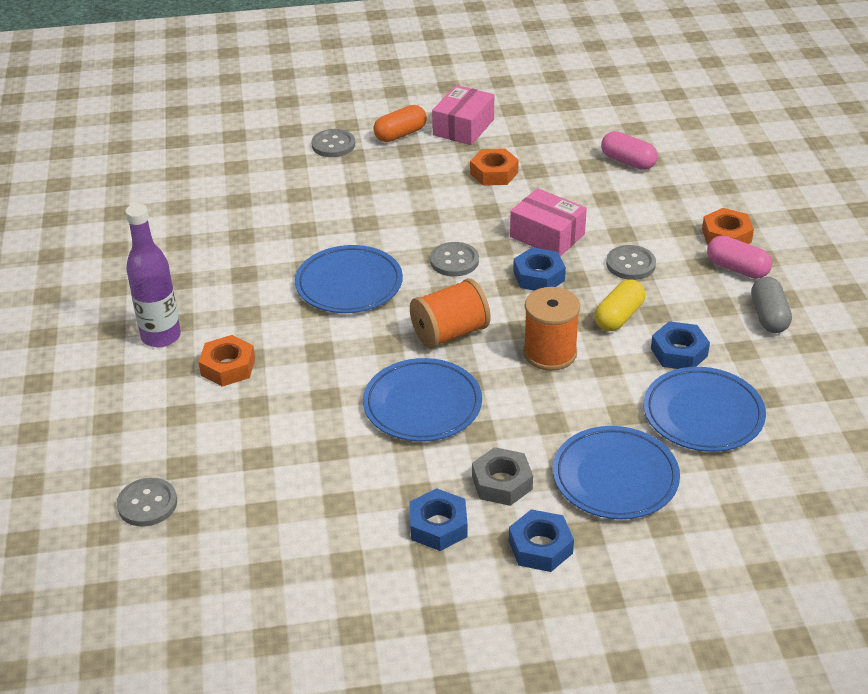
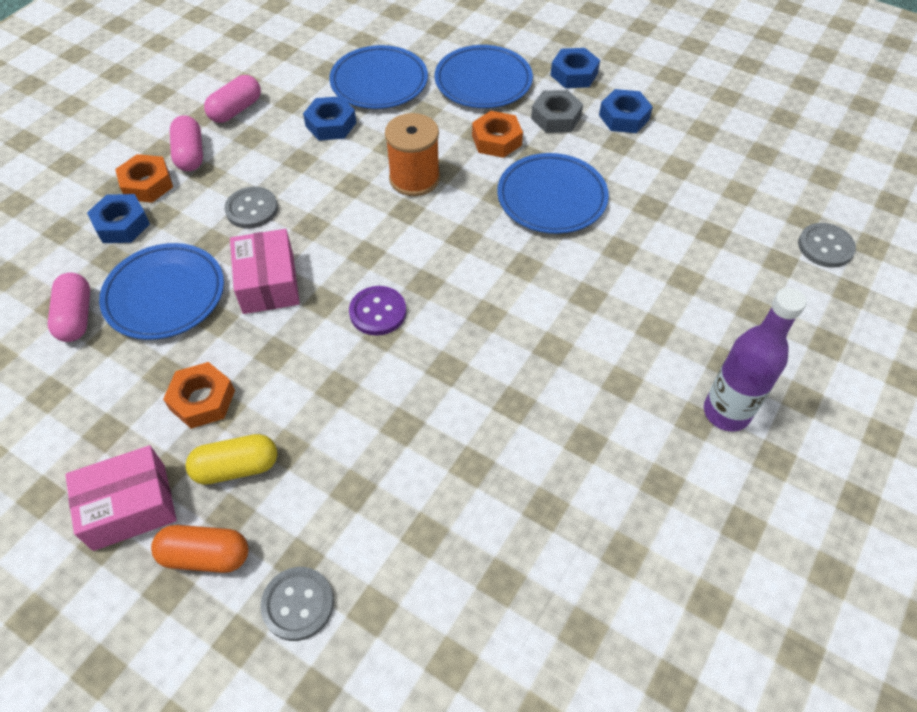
camera: 140 degrees left, 15 degrees up
orange nut [199,335,255,387] -> orange nut moved to [472,111,523,158]
blue plate [295,245,403,313] -> blue plate moved to [99,243,224,340]
orange spool [410,278,491,349] -> none
grey button [430,242,479,277] -> purple button [349,286,406,336]
blue nut [513,247,566,291] -> blue nut moved to [87,194,150,243]
yellow capsule [595,279,645,331] -> yellow capsule moved to [186,434,277,485]
grey capsule [751,277,792,333] -> pink capsule [204,75,261,123]

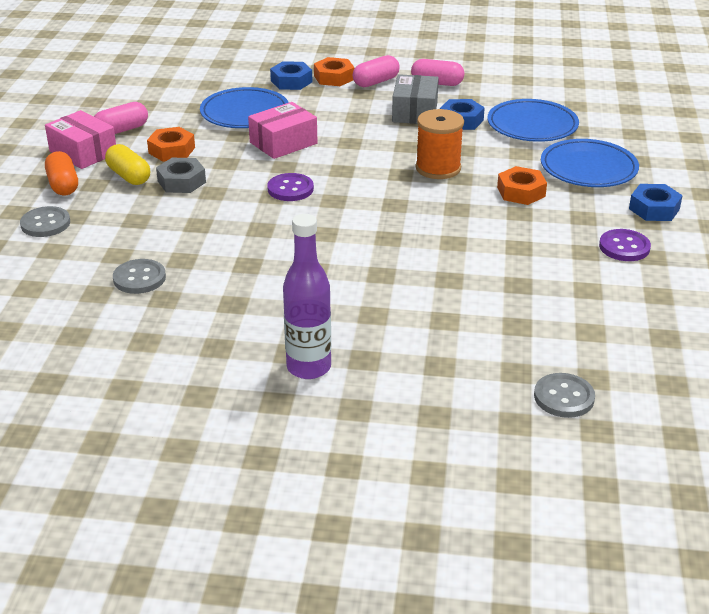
camera: 65 degrees right, 20 degrees down
pink capsule [48,272,90,342] -> pink capsule moved to [94,102,148,134]
grey button [224,187,278,229] -> grey button moved to [113,259,166,294]
blue plate [497,153,609,234] -> none
grey nut [531,90,583,133] -> grey nut moved to [156,158,206,193]
blue nut [599,89,653,133] -> purple button [599,229,651,261]
none -> grey box [392,74,439,124]

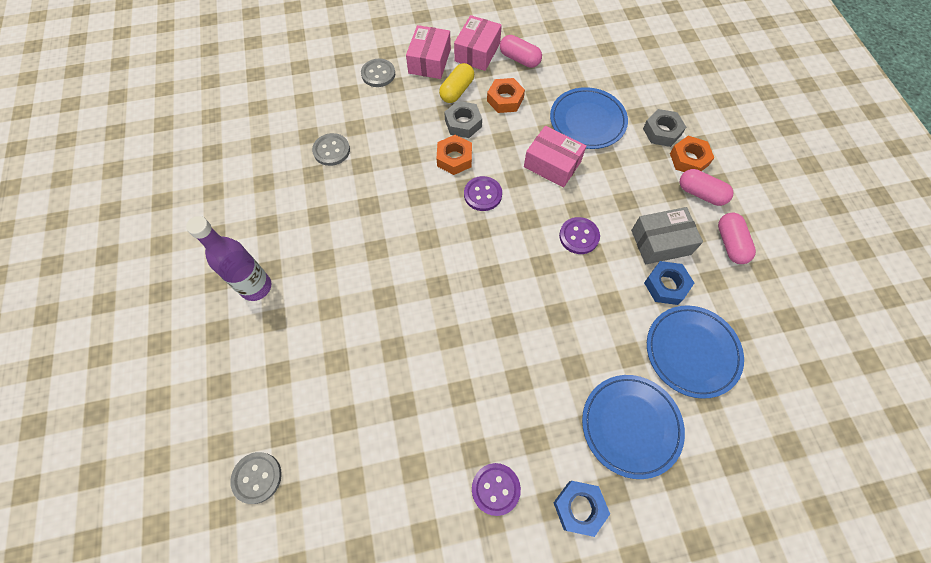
camera: 70 degrees right, 30 degrees up
orange capsule [45,151,78,195] -> pink box [406,25,451,79]
blue nut [270,61,312,90] -> grey nut [643,109,686,147]
orange spool [416,109,464,179] -> none
orange nut [497,166,547,205] -> orange nut moved to [437,135,472,175]
none -> purple button [559,217,600,254]

